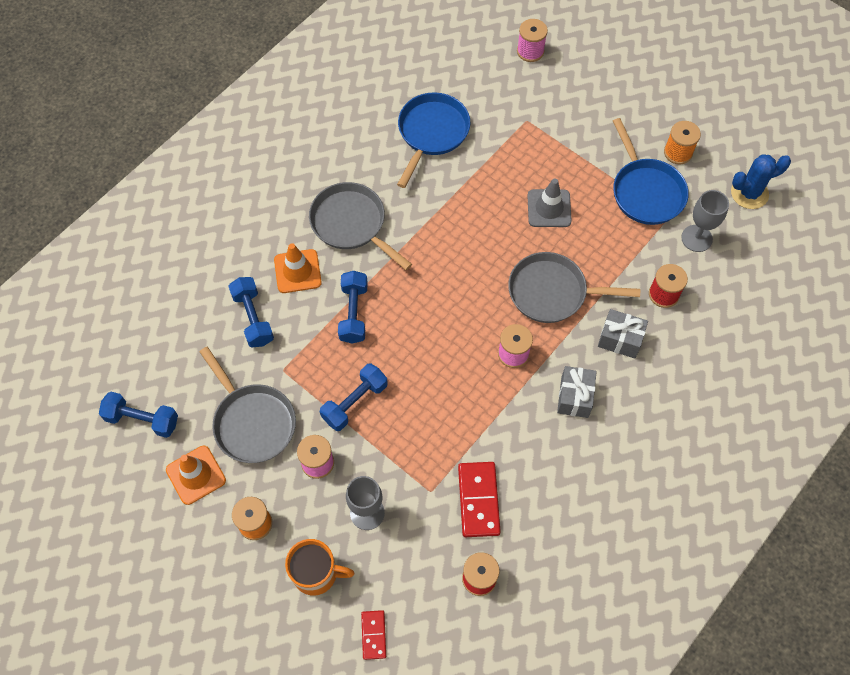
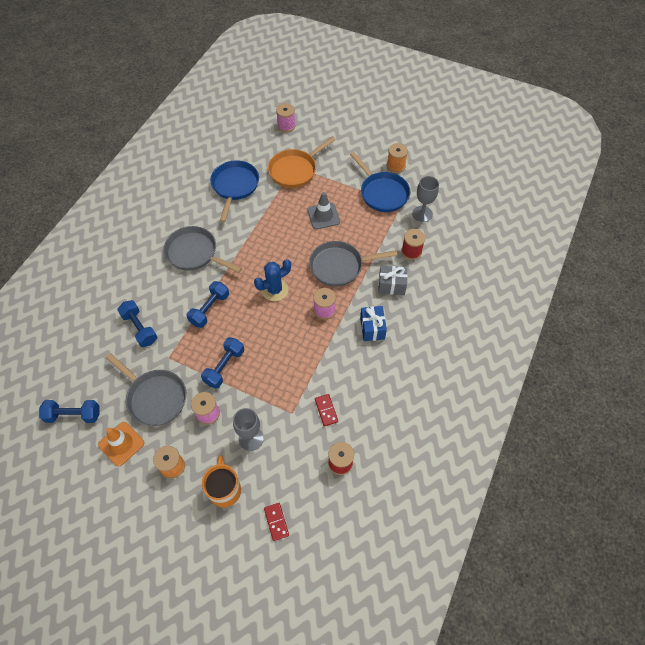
camera: 15 degrees left, 5 degrees down
orange traffic cone [274,243,322,293] -> none
orange mug [285,539,354,596] -> orange mug turned 90 degrees counterclockwise [202,455,241,508]
blue dumbbell [338,271,368,343] -> blue dumbbell turned 45 degrees clockwise [187,281,229,328]
red domino [458,462,501,537] -> red domino [315,394,338,426], size x0.59
grey gift [557,366,597,418] -> blue gift [360,306,387,341]
blue cactus [731,154,791,209] -> blue cactus moved to [254,259,291,301]
none -> orange pan [268,136,336,188]

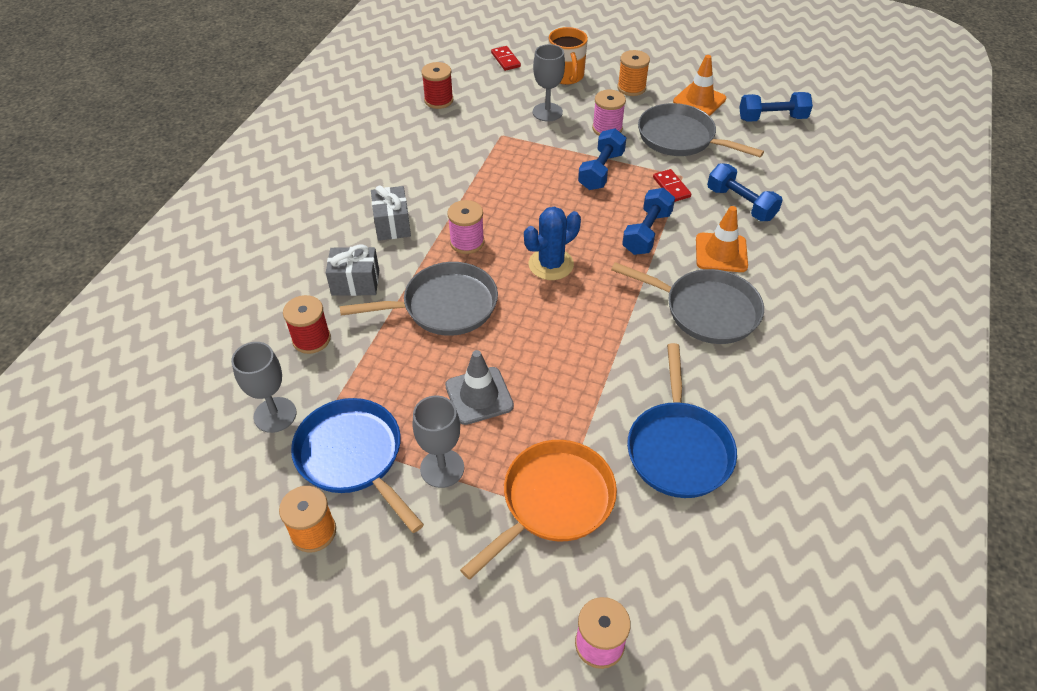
camera: 175 degrees right, 10 degrees down
red domino [315,394,338,426] -> red domino moved to [653,169,691,202]
blue gift [360,306,387,341] -> grey gift [371,185,411,241]
none -> grey goblet [413,396,464,488]
none -> orange traffic cone [696,206,748,272]

